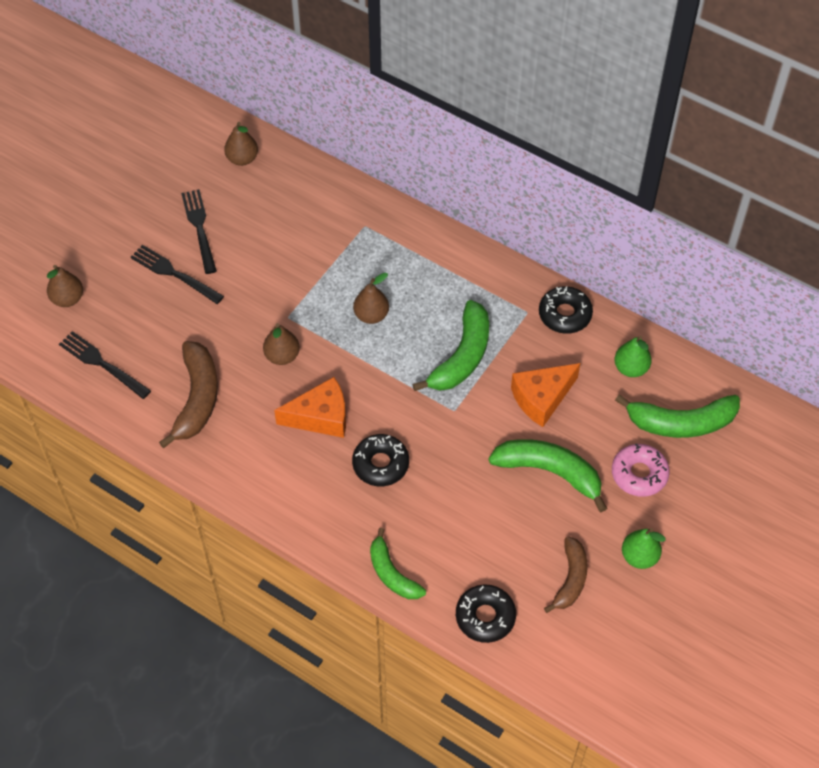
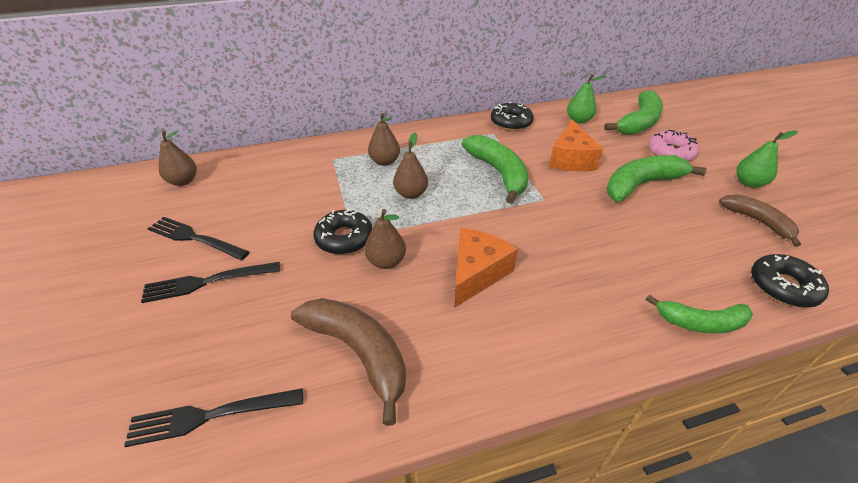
camera: 50 degrees left, 15 degrees down
brown pear [47,265,83,307] -> brown pear moved to [368,113,400,166]
black donut [352,434,409,486] -> black donut moved to [313,208,372,254]

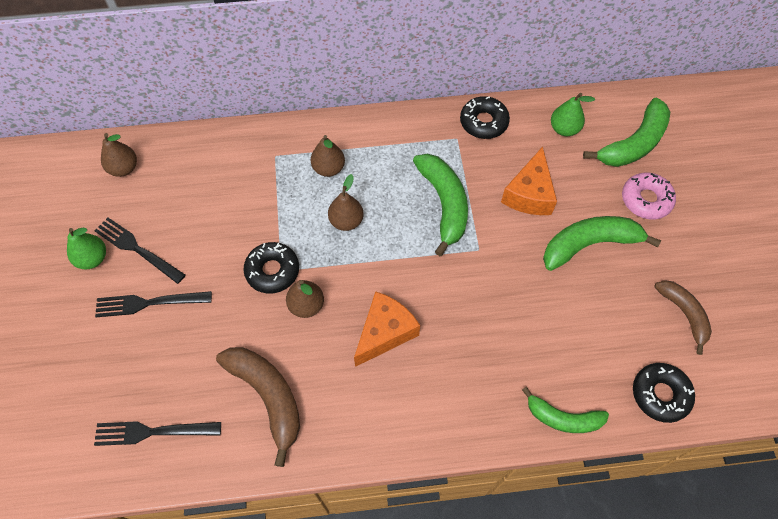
camera: 10 degrees right, 20 degrees up
green pear [736,130,798,188] -> green pear moved to [67,227,106,269]

